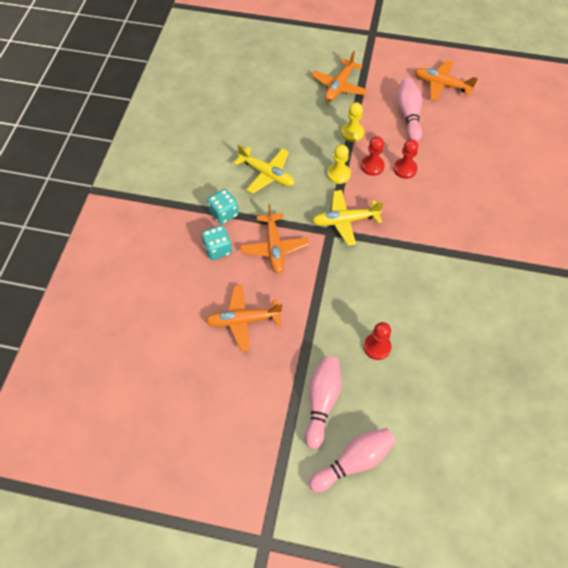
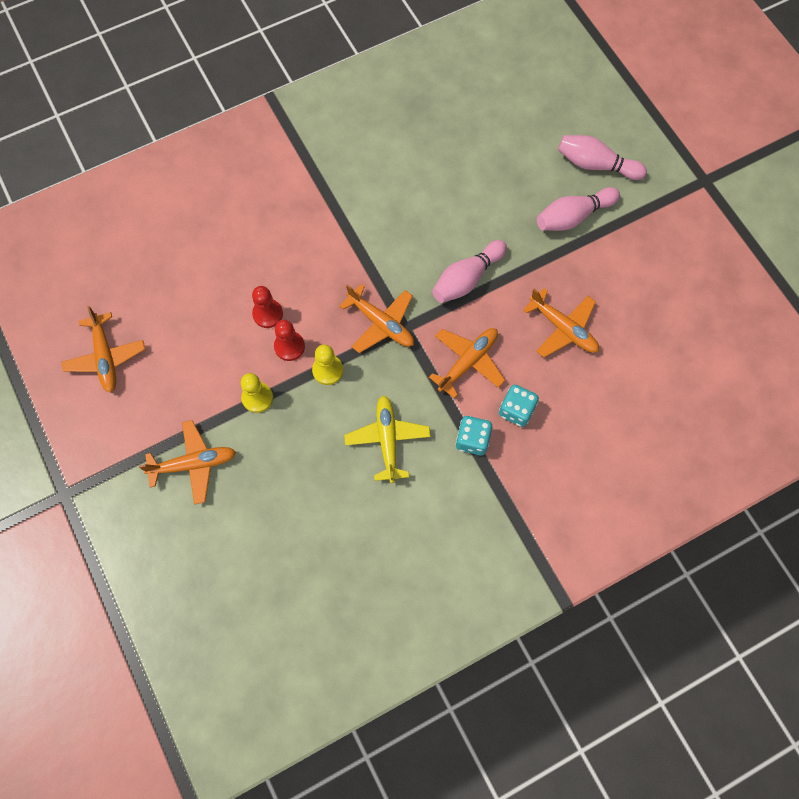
camera: 130 degrees left, 10 degrees up
yellow plane [312,190,383,246] -> orange plane [339,284,414,353]
red pawn [364,322,391,360] -> none
pink bowling pin [397,78,422,142] -> pink bowling pin moved to [432,240,507,303]

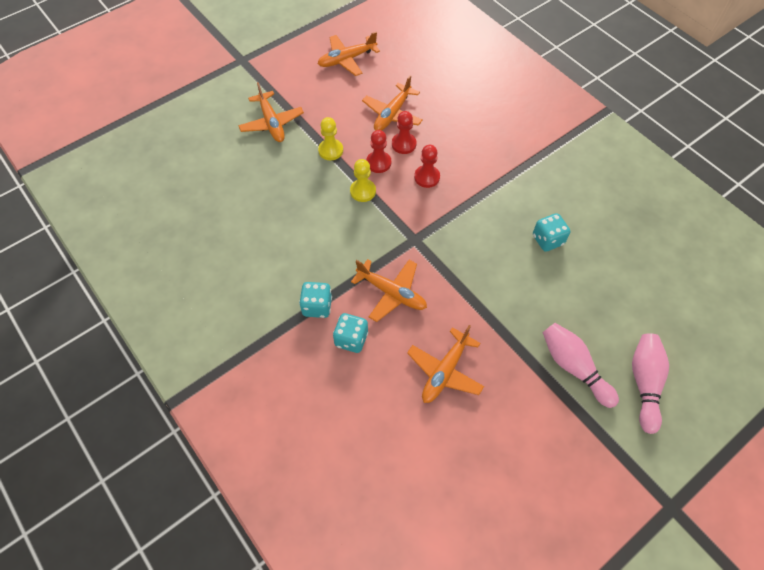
camera: 80 degrees right, 10 degrees down
orange plane [339,284,414,353] -> orange plane moved to [362,75,422,131]
yellow plane [344,395,431,483] -> none
pink bowling pin [432,240,507,303] -> none
none -> red pawn [414,145,440,188]
none -> turquoise dice [533,213,570,252]

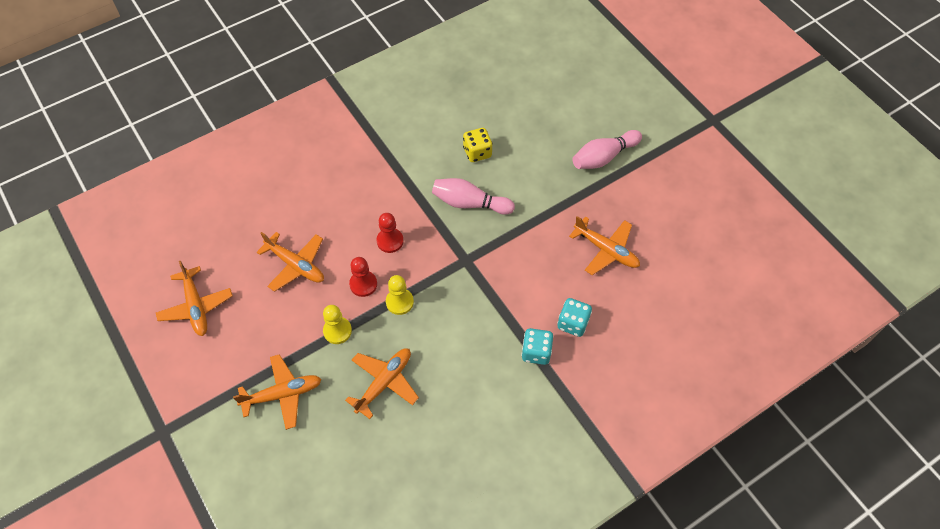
camera: 85 degrees left, 0 degrees up
orange plane [351,259,427,322] -> orange plane moved to [345,348,419,419]
red pawn [392,111,417,154] -> none
turquoise dice [533,213,570,252] -> yellow dice [463,128,493,162]
pink bowling pin [632,333,669,434] -> pink bowling pin moved to [432,178,515,215]

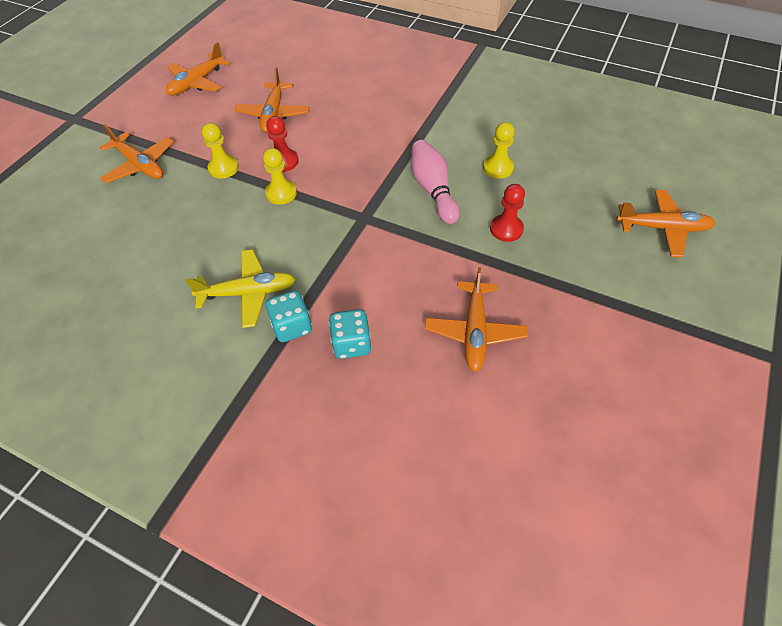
camera: 60 degrees right, 5 degrees down
orange plane [345,348,419,419] -> orange plane moved to [616,190,716,257]
red pawn [376,213,404,253] -> red pawn moved to [490,184,525,242]
yellow dice [463,128,493,162] -> yellow pawn [483,122,515,179]
pink bowling pin [572,130,642,169] -> none
none -> yellow plane [185,249,296,328]

